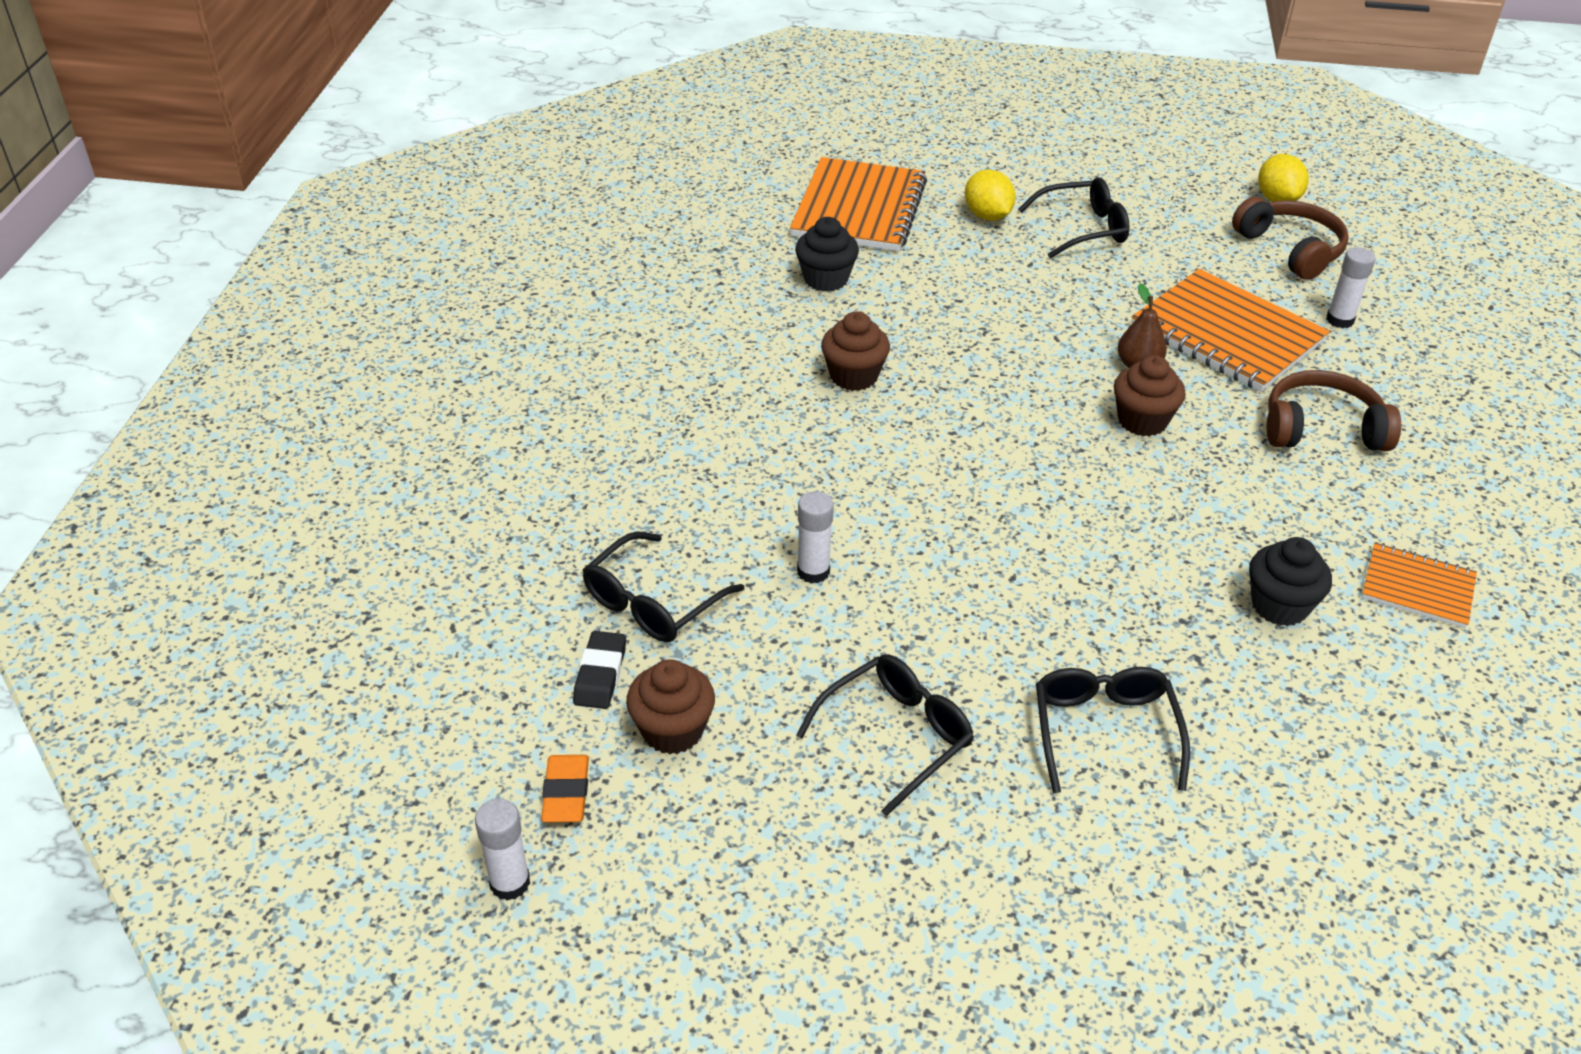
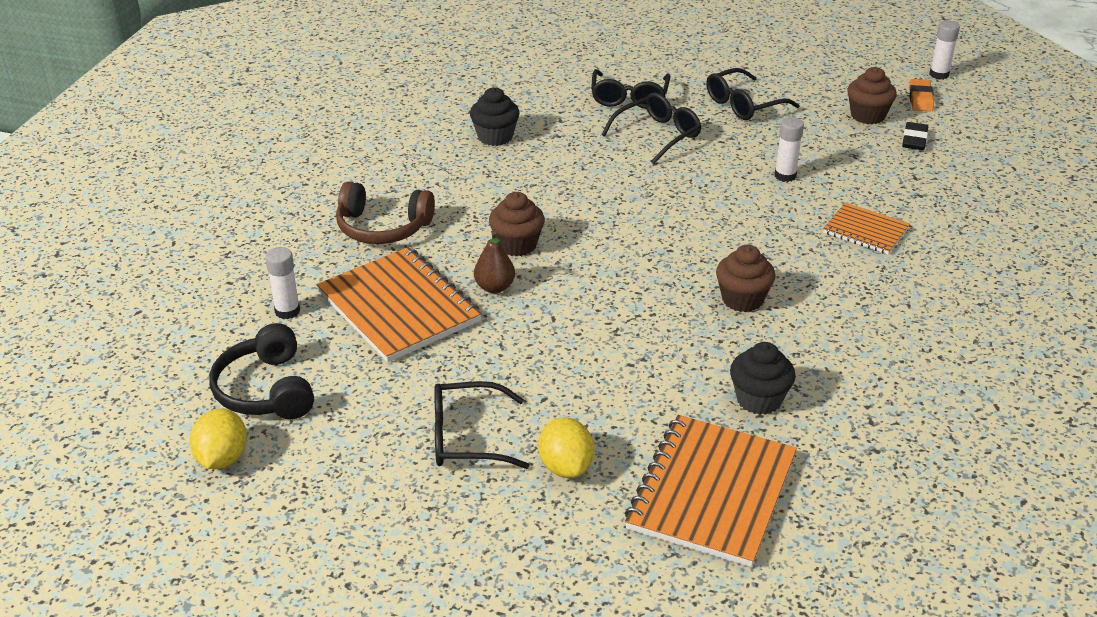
camera: 170 degrees left, 5 degrees down
black glasses [583,531,745,642] -> black glasses moved to [601,92,701,164]
brown headphones [1232,197,1349,280] -> black headphones [209,323,314,419]
orange notebook [1362,543,1477,628] -> orange notebook moved to [823,203,910,254]

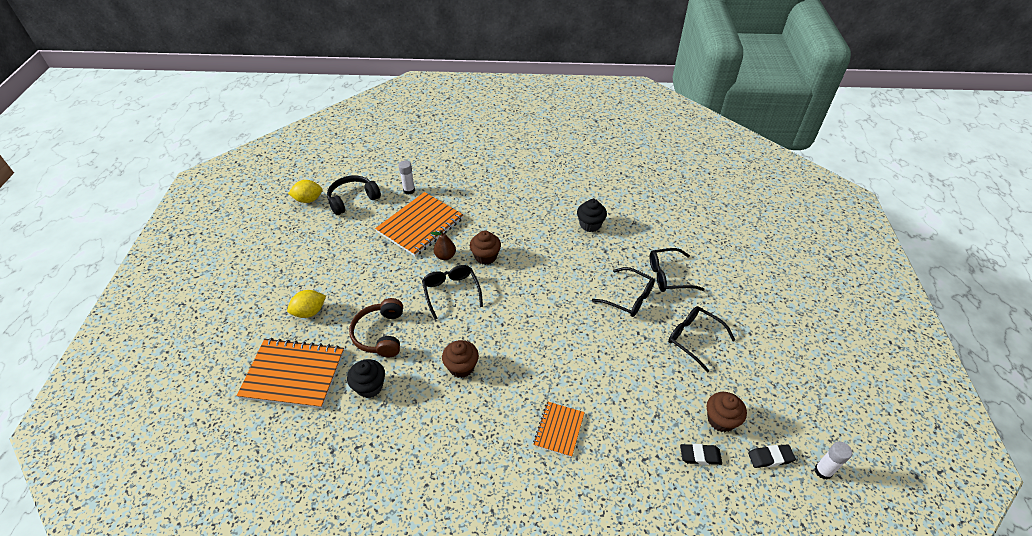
camera: 75 degrees right, 10 degrees up
brown headphones [336,181,435,244] -> brown headphones moved to [349,298,403,357]
black glasses [434,381,530,469] -> black glasses moved to [422,265,483,320]
white glue stick [775,117,804,182] -> none
orange eraser [909,79,934,111] -> black eraser [748,444,796,468]

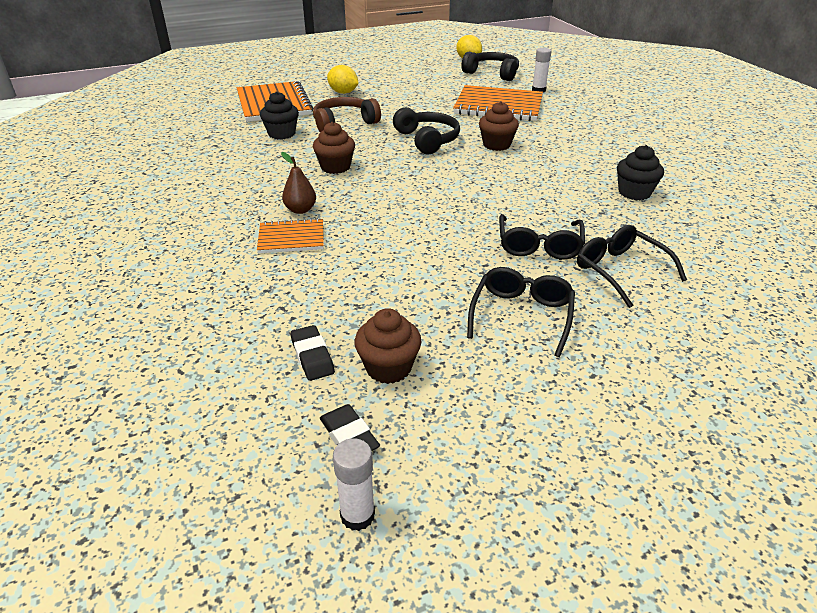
camera: 65 degrees right, 10 degrees down
black glasses [422,265,483,320] -> black headphones [393,107,460,154]
brown pear [431,230,456,260] -> brown pear moved to [281,152,316,214]

